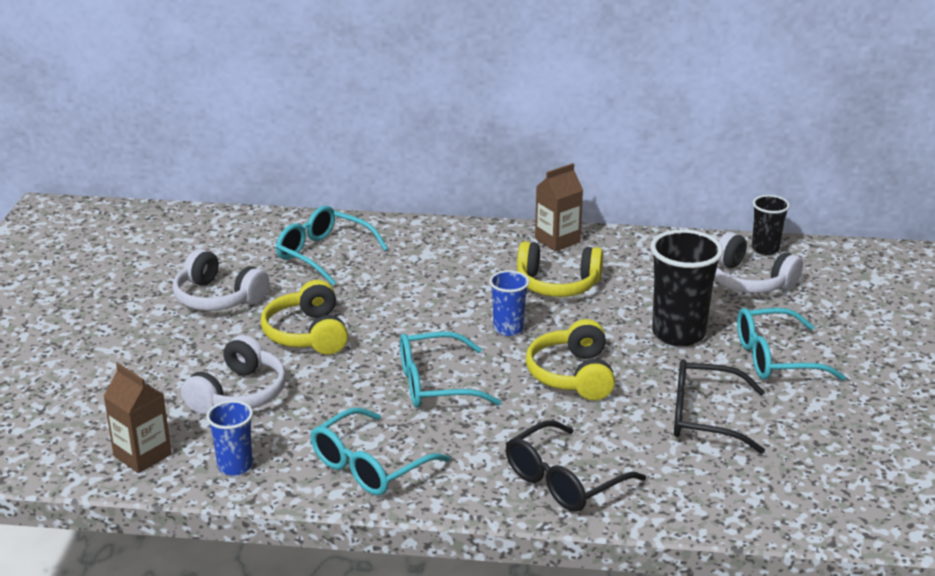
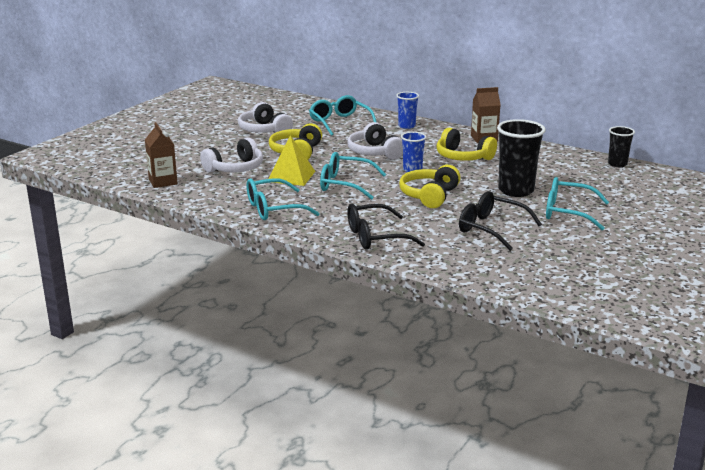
camera: 25 degrees right, 5 degrees down
blue cup [206,400,253,476] -> blue cup moved to [396,92,419,129]
white headphones [714,232,803,293] -> white headphones moved to [347,122,403,160]
none -> yellow pyramid [269,135,315,186]

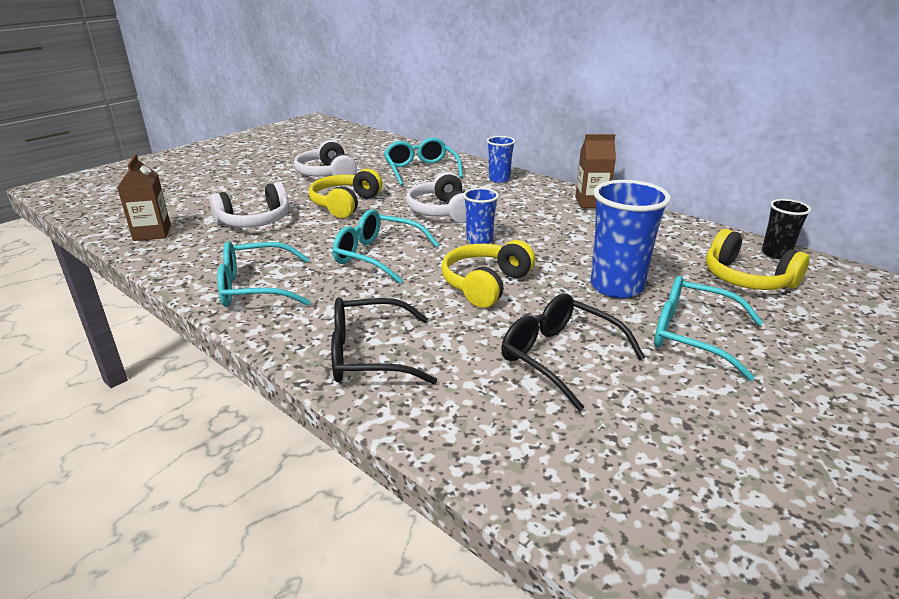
camera: 10 degrees right, 5 degrees up
yellow pyramid [269,135,315,186] -> none
yellow headphones [436,128,497,161] -> yellow headphones moved to [706,229,810,290]
black cup [497,119,546,197] -> blue cup [590,180,671,298]

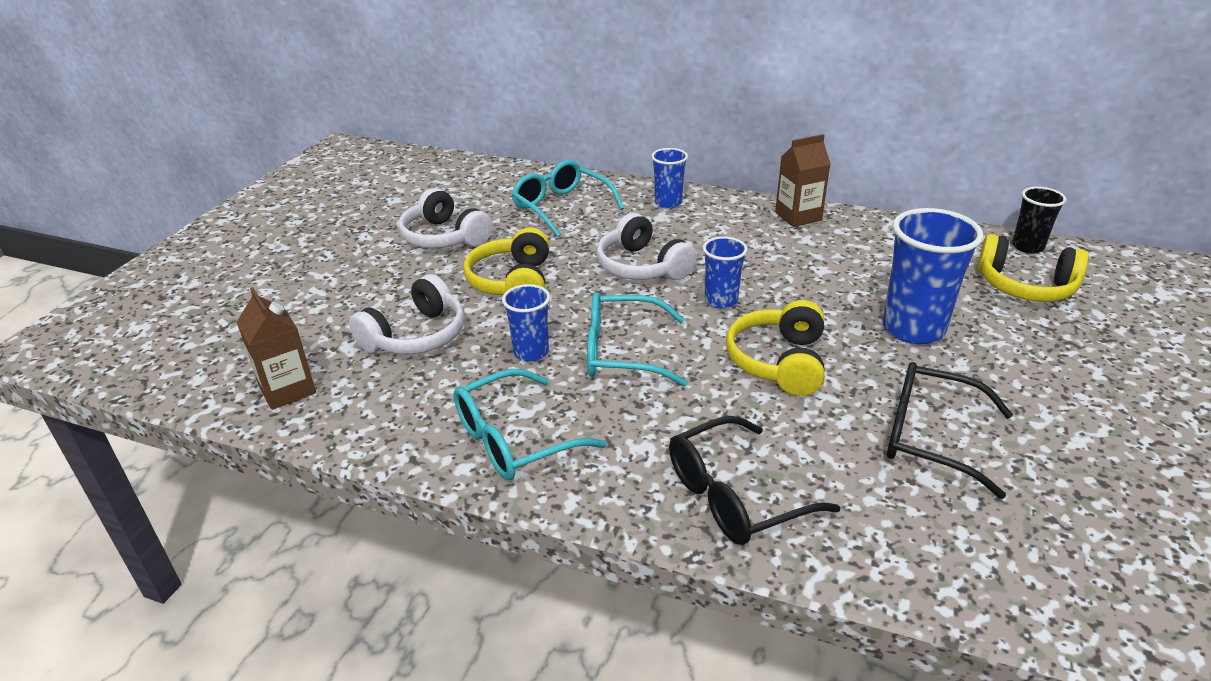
camera: 20 degrees left, 5 degrees up
turquoise glasses [654,276,763,381] -> none
none -> blue cup [502,284,550,362]

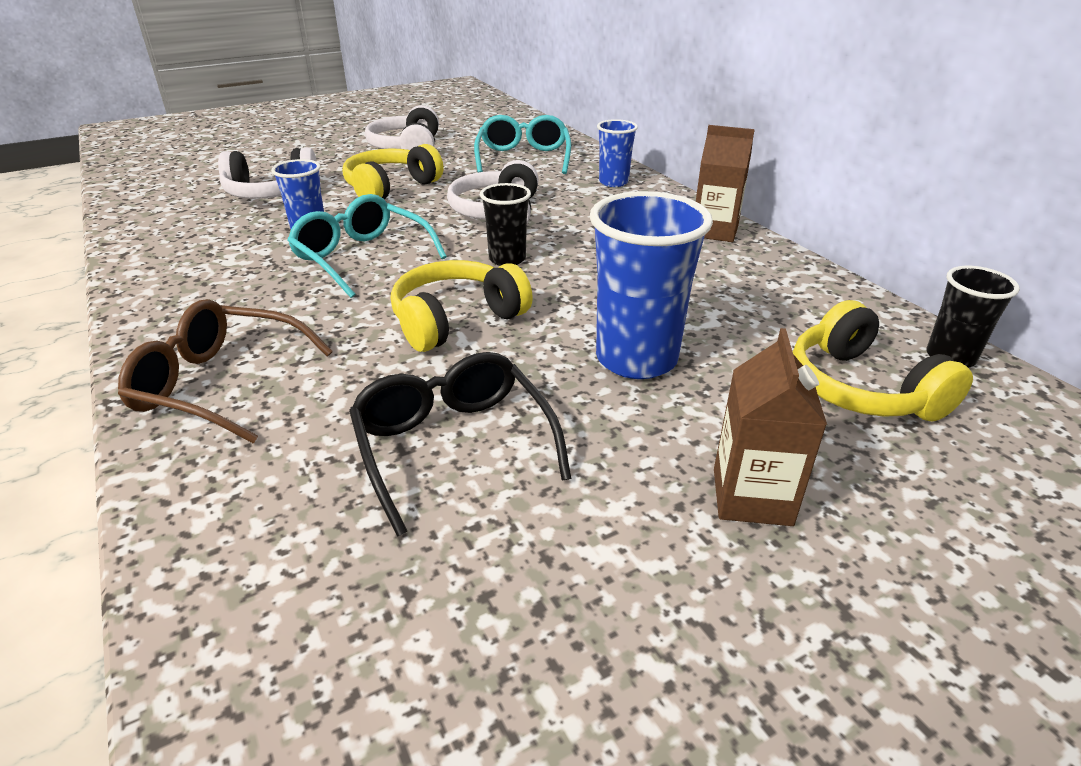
camera: 40 degrees right, 0 degrees up
brown carton [237,287,316,410] -> brown carton moved to [714,328,827,526]
turquoise glasses [453,369,607,480] -> none
black glasses [669,416,841,545] -> brown glasses [118,299,333,443]
blue cup [703,237,748,309] -> black cup [480,183,531,266]

